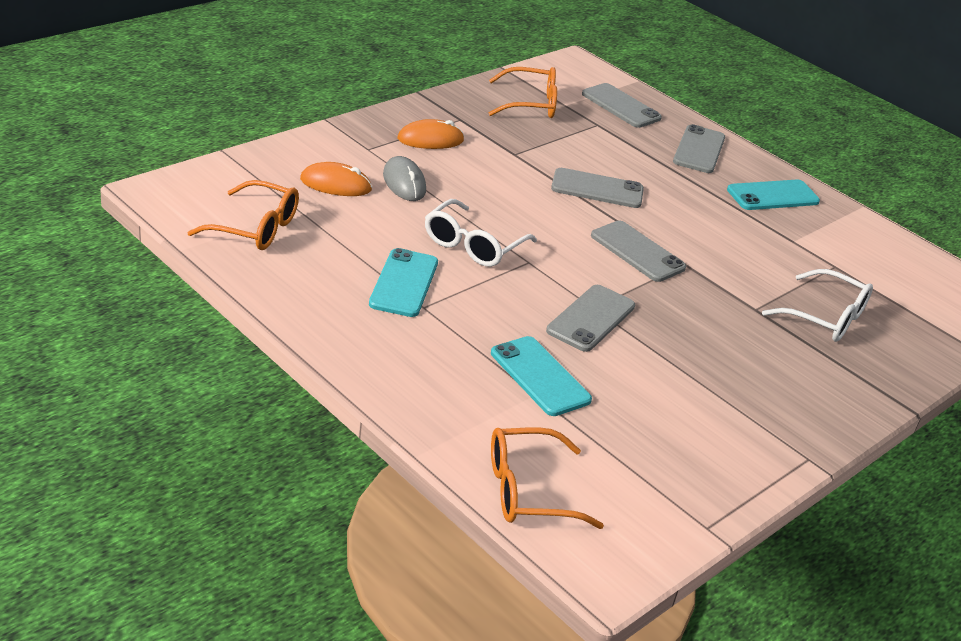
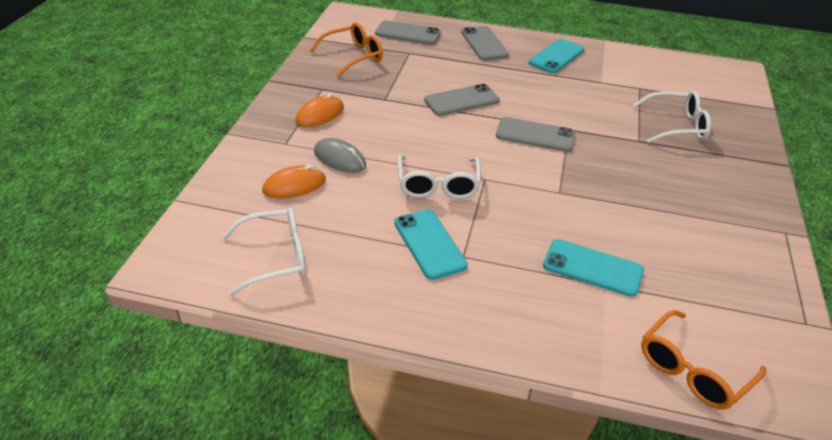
camera: 30 degrees left, 5 degrees up
orange glasses [187,180,299,250] -> white glasses [222,208,306,296]
grey phone [546,285,635,352] -> none

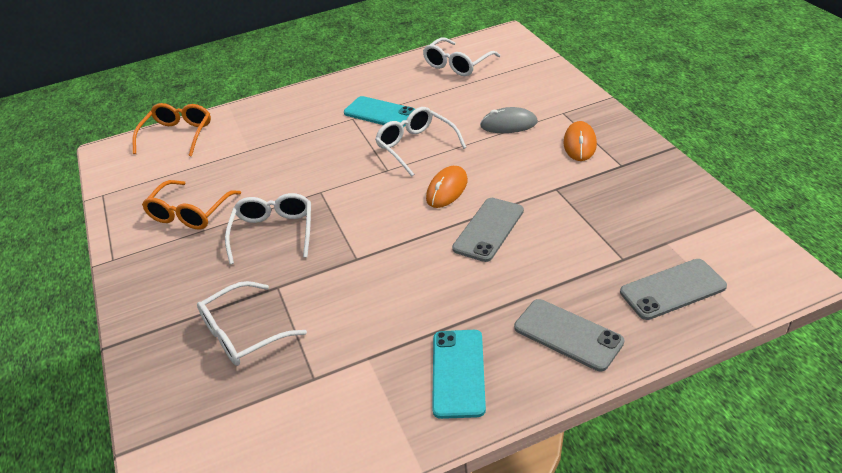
camera: 150 degrees right, 0 degrees up
orange mouse [262,165,326,198] -> orange mouse moved to [426,166,468,208]
orange glasses [310,22,383,77] -> orange glasses moved to [142,180,241,230]
grey phone [496,117,575,152] -> none
turquoise phone [543,239,644,297] -> none
none -> white glasses [225,193,311,264]

